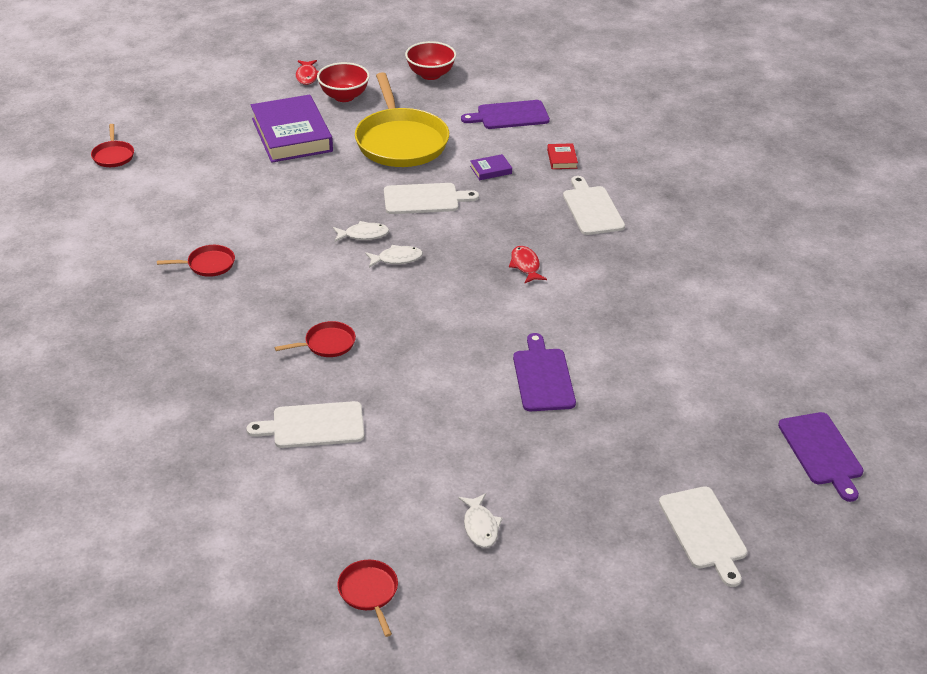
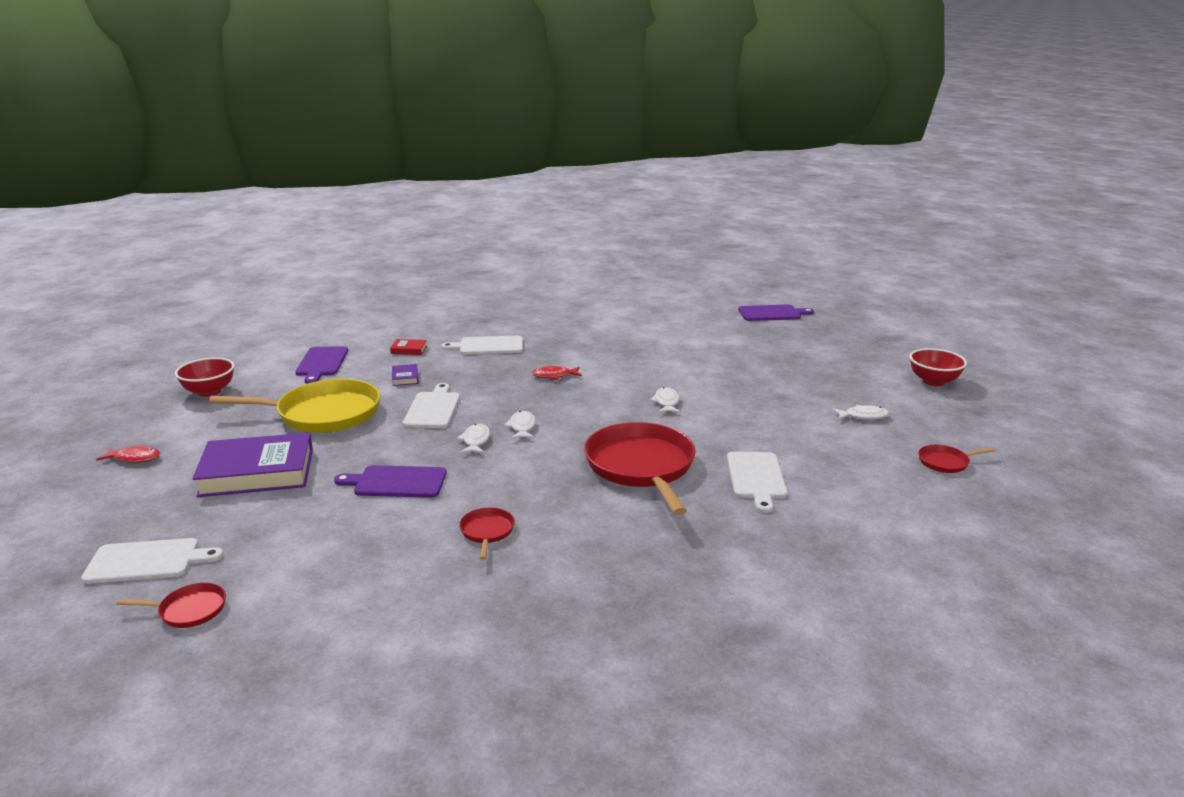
camera: 80 degrees left, 15 degrees down
red pan [275,321,356,357] -> red pan [584,422,696,515], size x2.27
red bowl [317,62,370,102] -> red bowl moved to [909,348,967,386]
purple cutting board [513,333,576,411] -> purple cutting board moved to [334,465,447,498]
white cutting board [659,486,747,587] -> white cutting board moved to [81,538,223,584]
none -> white fish [650,387,680,413]

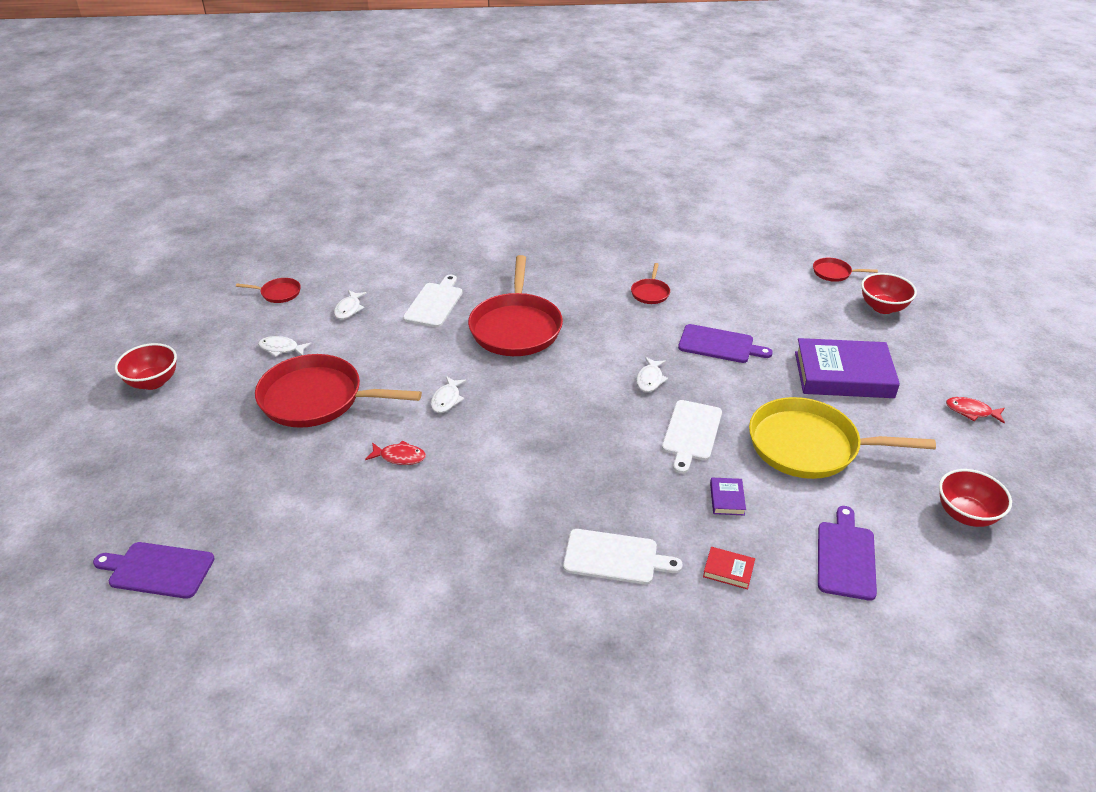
camera: 165 degrees left, 15 degrees up
white cutting board [81,538,223,584] -> red bowl [861,273,917,314]
white fish [504,411,536,439] -> white fish moved to [334,290,367,320]
red fish [532,366,582,380] -> red fish moved to [365,440,426,465]
none -> red pan [255,354,422,428]

